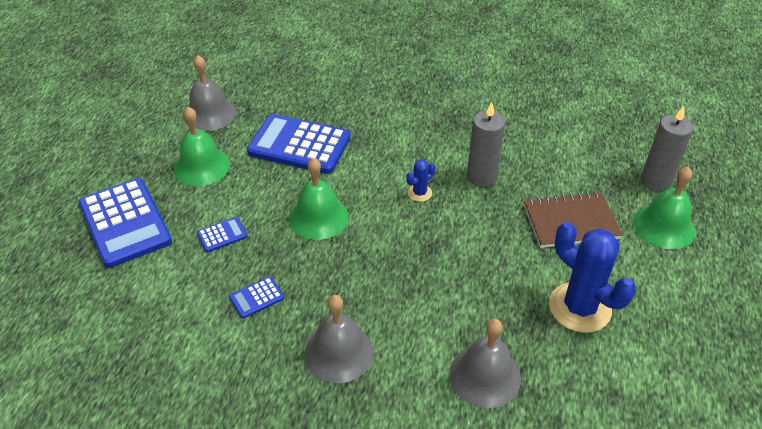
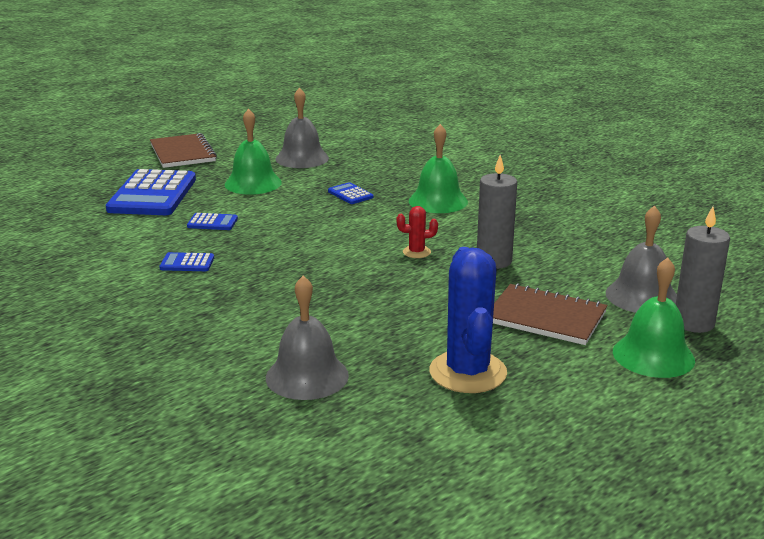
camera: 35 degrees right, 20 degrees down
blue calculator [247,114,351,174] -> blue calculator [328,182,373,204], size x0.44
green bell [289,157,348,240] -> green bell moved to [409,124,468,213]
grey bell [304,295,374,383] -> grey bell moved to [606,205,677,313]
blue cactus [406,159,435,202] -> red cactus [397,206,438,258]
none -> brown notebook [150,133,217,168]

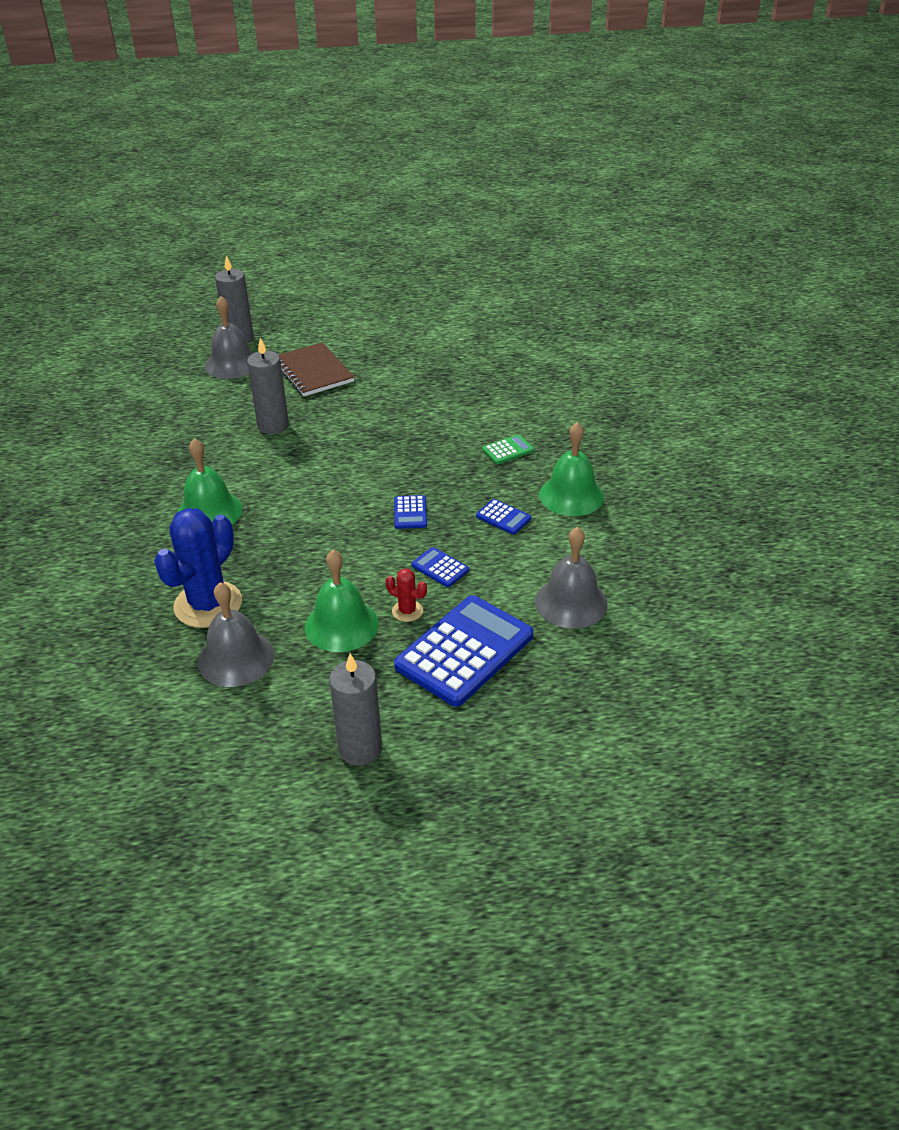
camera: 145 degrees left, 15 degrees up
brown notebook [150,133,217,168] -> grey candle [329,654,382,766]
grey bell [266,276,349,400] -> grey bell moved to [535,527,608,629]
blue calculator [328,182,373,204] -> blue calculator moved to [394,495,427,529]
red cactus [397,206,438,258] -> red cactus moved to [386,568,427,622]
blue cactus [429,247,507,393] -> blue cactus moved to [154,508,242,628]
green bell [613,257,695,378] -> green bell moved to [539,422,604,516]
none -> green calculator [482,435,534,464]

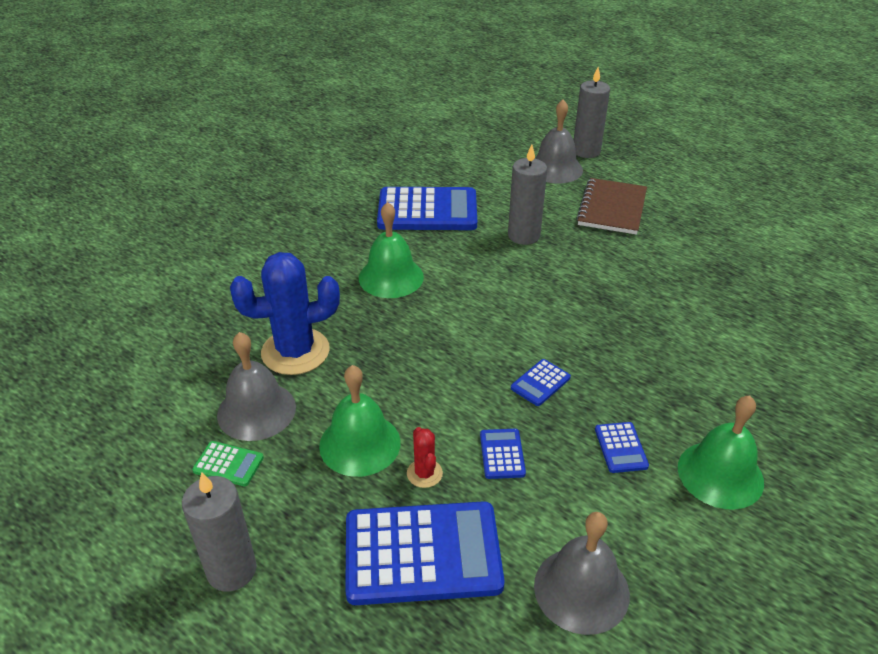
camera: 45 degrees right, 0 degrees up
green calculator [482,435,534,464] -> green calculator moved to [192,441,264,486]
none -> blue calculator [377,187,477,230]

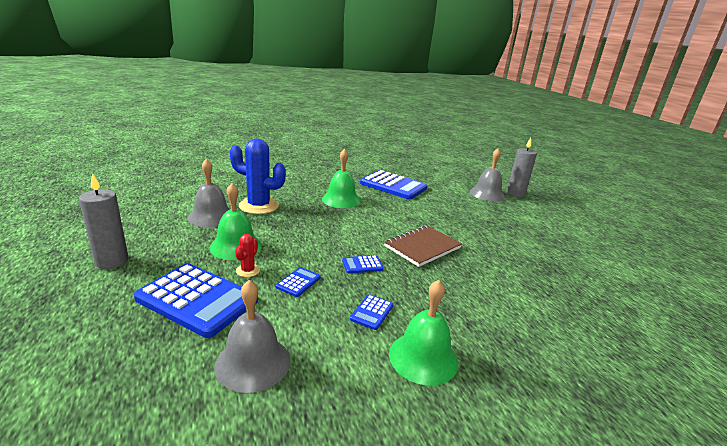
camera: 30 degrees right, 15 degrees down
green calculator [192,441,264,486] -> none
grey candle [508,145,547,245] -> none
brown notebook [576,178,647,235] -> brown notebook moved to [384,226,462,267]

